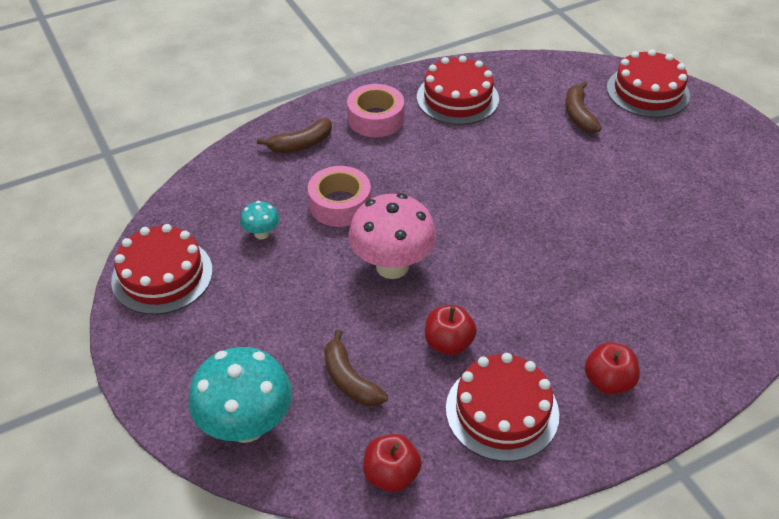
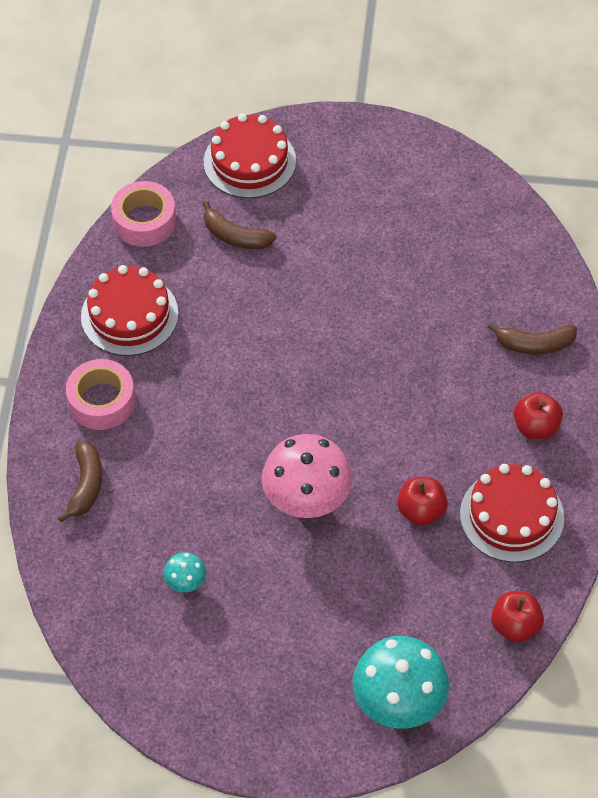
camera: 55 degrees left, 10 degrees up
red cake [111,224,213,315] -> none
pink tape [308,166,371,227] -> pink tape moved to [111,181,176,247]
brown banana [324,330,388,406] -> brown banana moved to [488,323,577,355]

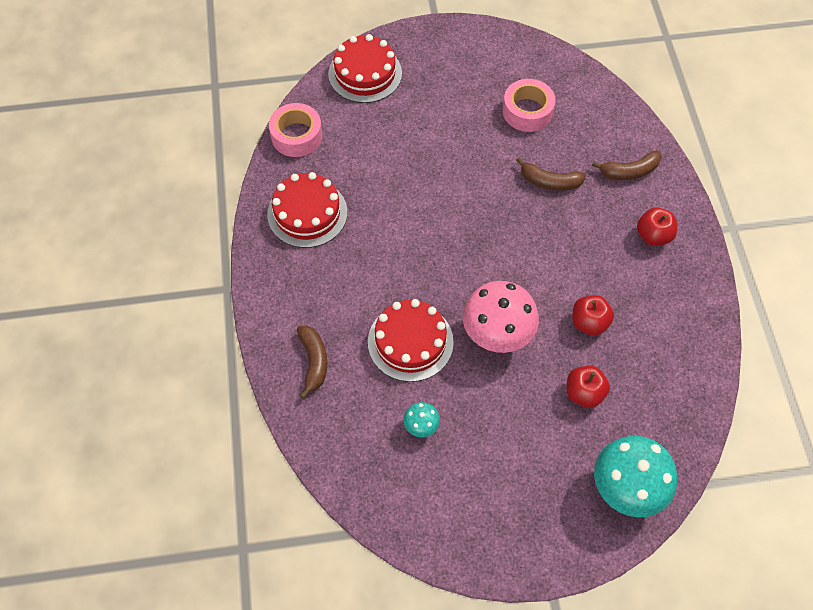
camera: 15 degrees left, 5 degrees up
pink tape [66,359,135,430] -> pink tape moved to [503,79,556,132]
brown banana [203,201,276,249] -> brown banana moved to [516,157,586,190]
red cake [460,464,564,562] -> red cake moved to [368,299,454,382]
red apple [491,591,544,642] -> red apple moved to [567,366,610,408]

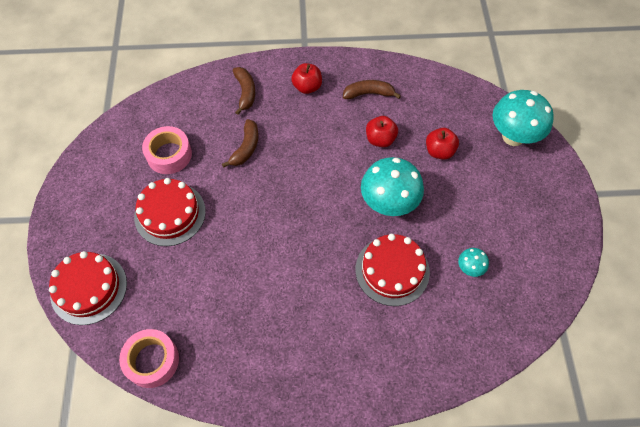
camera: 85 degrees left, 0 degrees up
red cake [267,172,347,248] -> red cake moved to [134,178,206,246]
brown banana [297,325,327,399] -> brown banana moved to [343,80,401,99]
pink mushroom [463,281,539,353] -> turquoise mushroom [361,157,424,216]

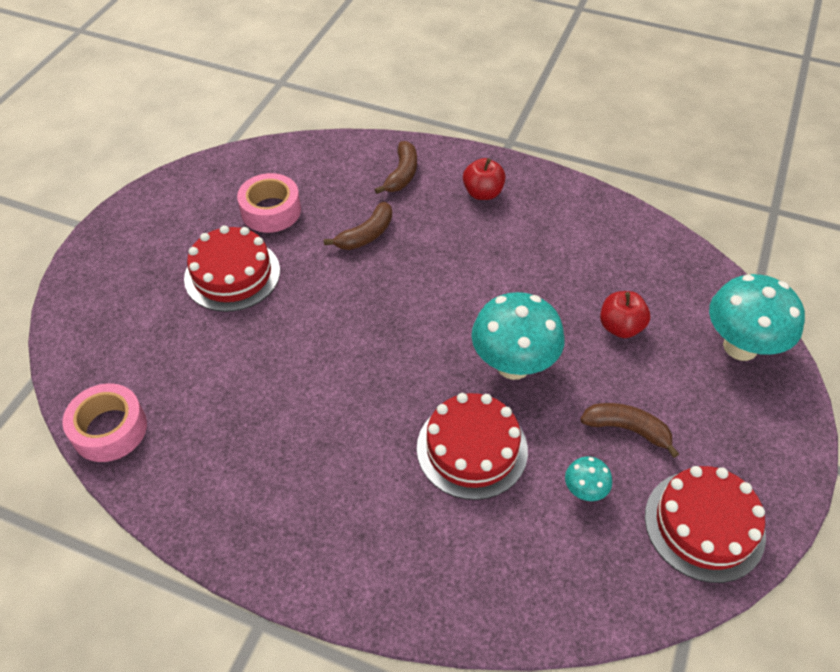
camera: 25 degrees right, 10 degrees down
red cake [49,251,127,325] -> red cake moved to [645,466,766,583]
brown banana [343,80,401,99] -> brown banana moved to [580,403,679,458]
red apple [366,116,398,147] -> none

